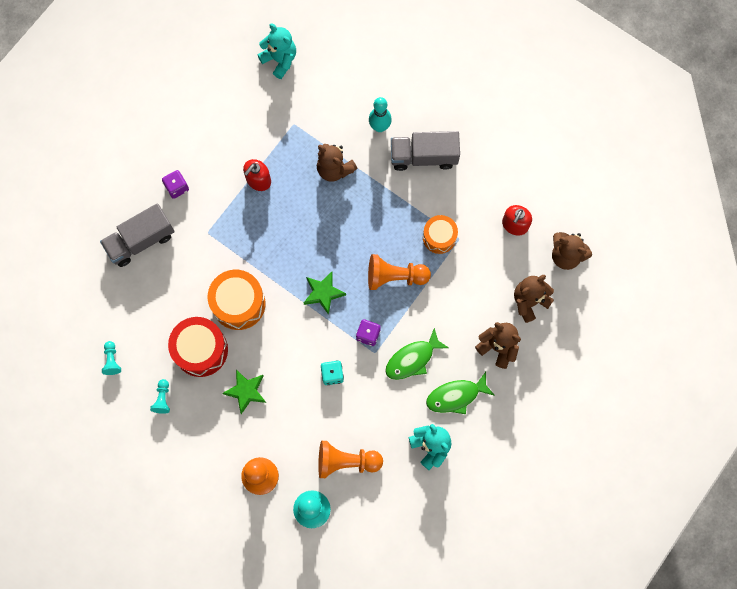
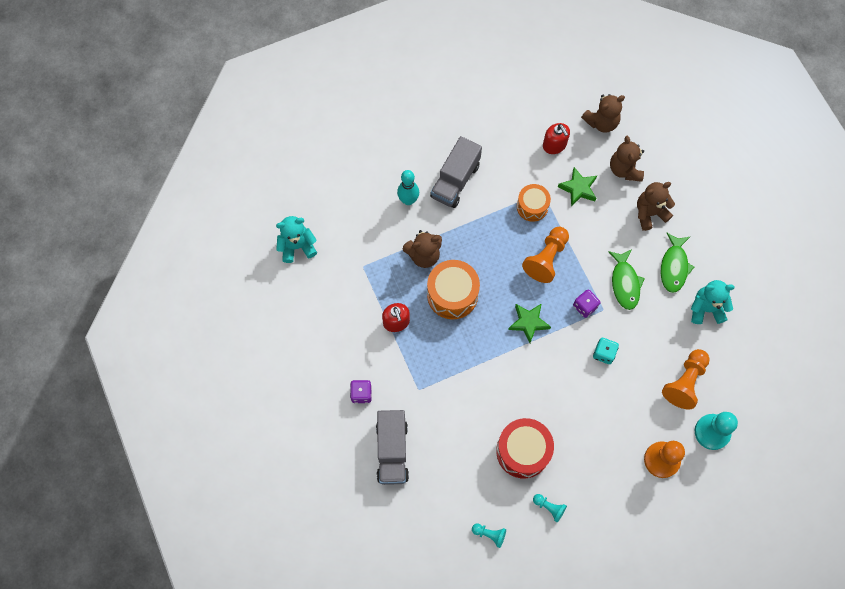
camera: 60 degrees left, 5 degrees down
orange drum [208,270,266,330] -> orange drum moved to [427,260,480,319]
green star [223,370,266,414] -> green star moved to [558,167,597,206]

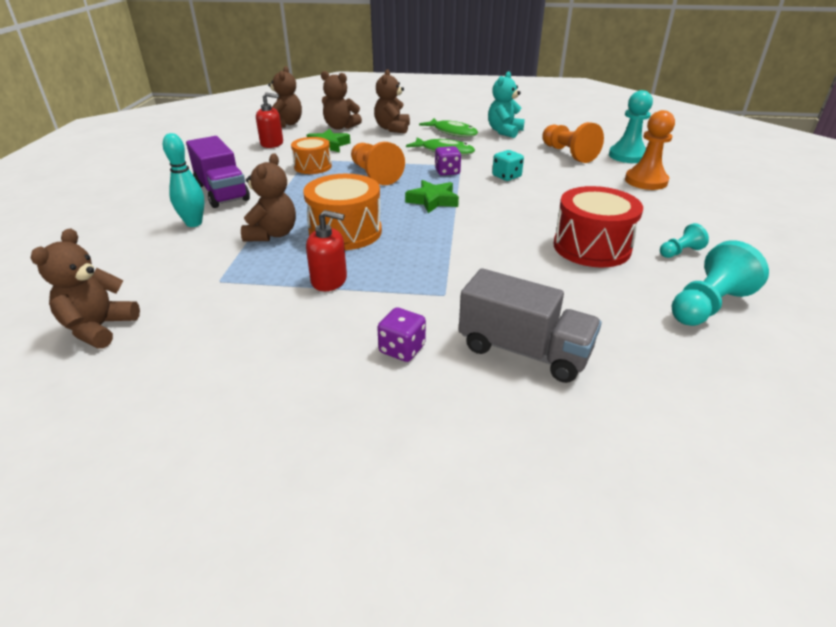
camera: 60 degrees left, 35 degrees down
turquoise teddy bear [276,216,317,263] -> brown teddy bear [31,229,140,348]
grey truck [430,136,482,208] -> purple truck [186,136,250,208]
turquoise pawn [472,523,506,548] -> turquoise pawn [672,240,769,326], size x1.89

